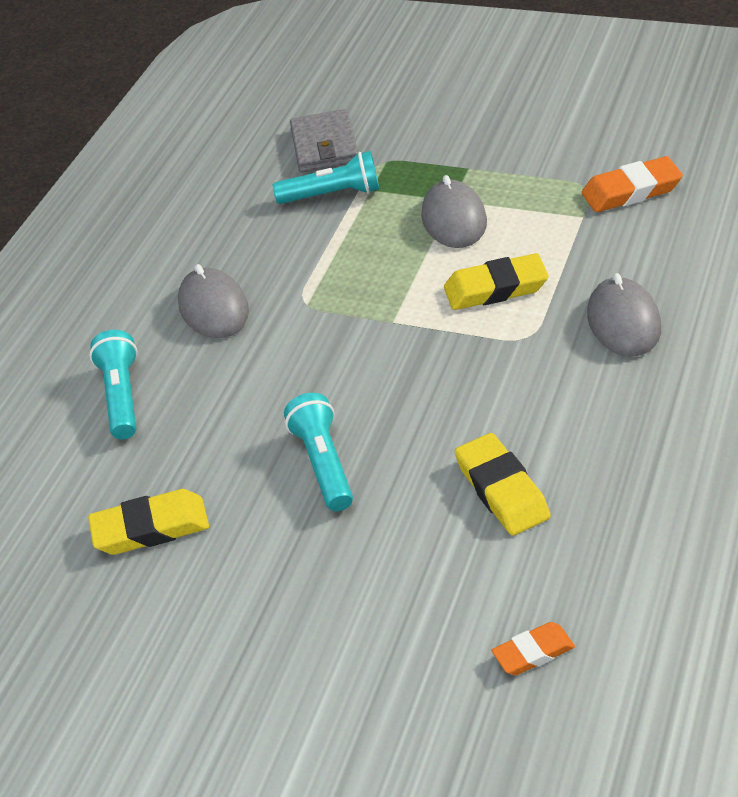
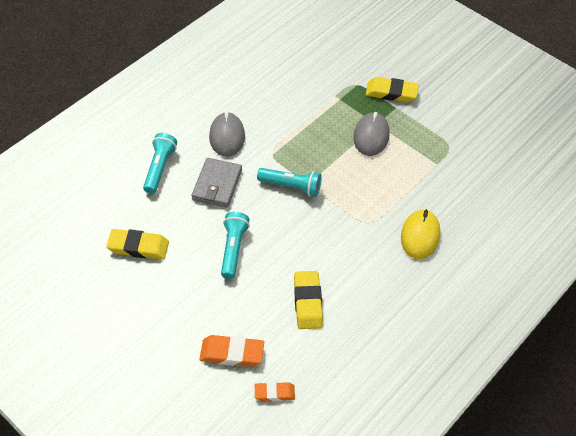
camera: 15 degrees right, 10 degrees up
turquoise flashlight [273,151,379,204] -> turquoise flashlight moved to [257,168,322,197]
grey wallet [290,109,358,173] -> grey wallet moved to [192,158,242,208]
yellow eraser [444,253,549,310] -> yellow eraser moved to [366,77,419,102]
orange eraser [582,156,683,212] -> orange eraser moved to [199,335,264,367]
grey mouse [587,273,661,356] -> yellow mouse [401,209,440,259]

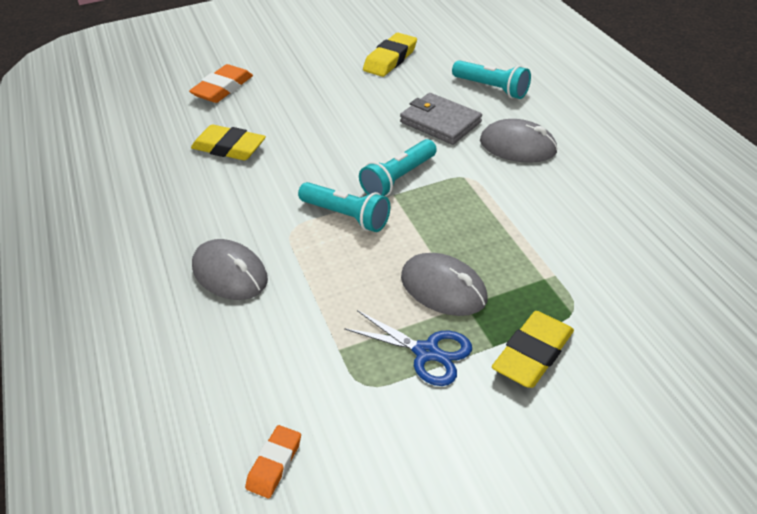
camera: 120 degrees right, 10 degrees down
turquoise flashlight [221,212,250,279] -> turquoise flashlight moved to [298,182,390,232]
orange eraser [255,382,295,401] -> orange eraser moved to [245,425,301,498]
yellow mouse [401,209,440,259] -> grey mouse [192,239,268,300]
none -> blue scissors [344,310,472,386]

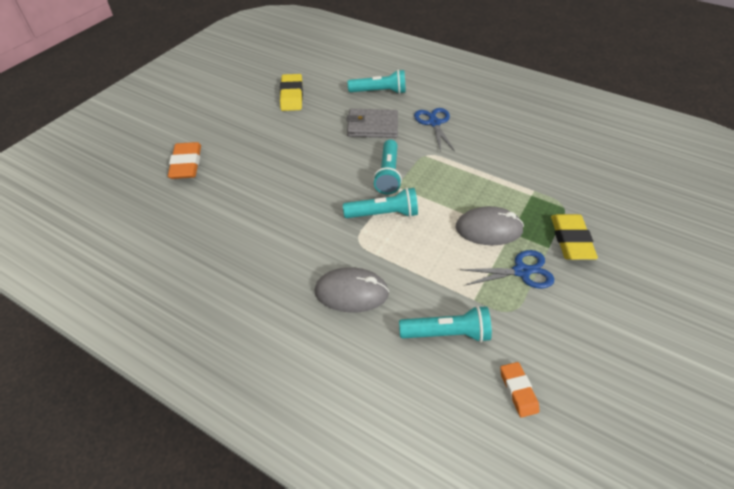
camera: 40 degrees left, 5 degrees up
yellow eraser [191,125,266,160] -> none
grey mouse [480,119,558,163] -> blue scissors [414,108,455,153]
none -> turquoise flashlight [399,306,492,342]

